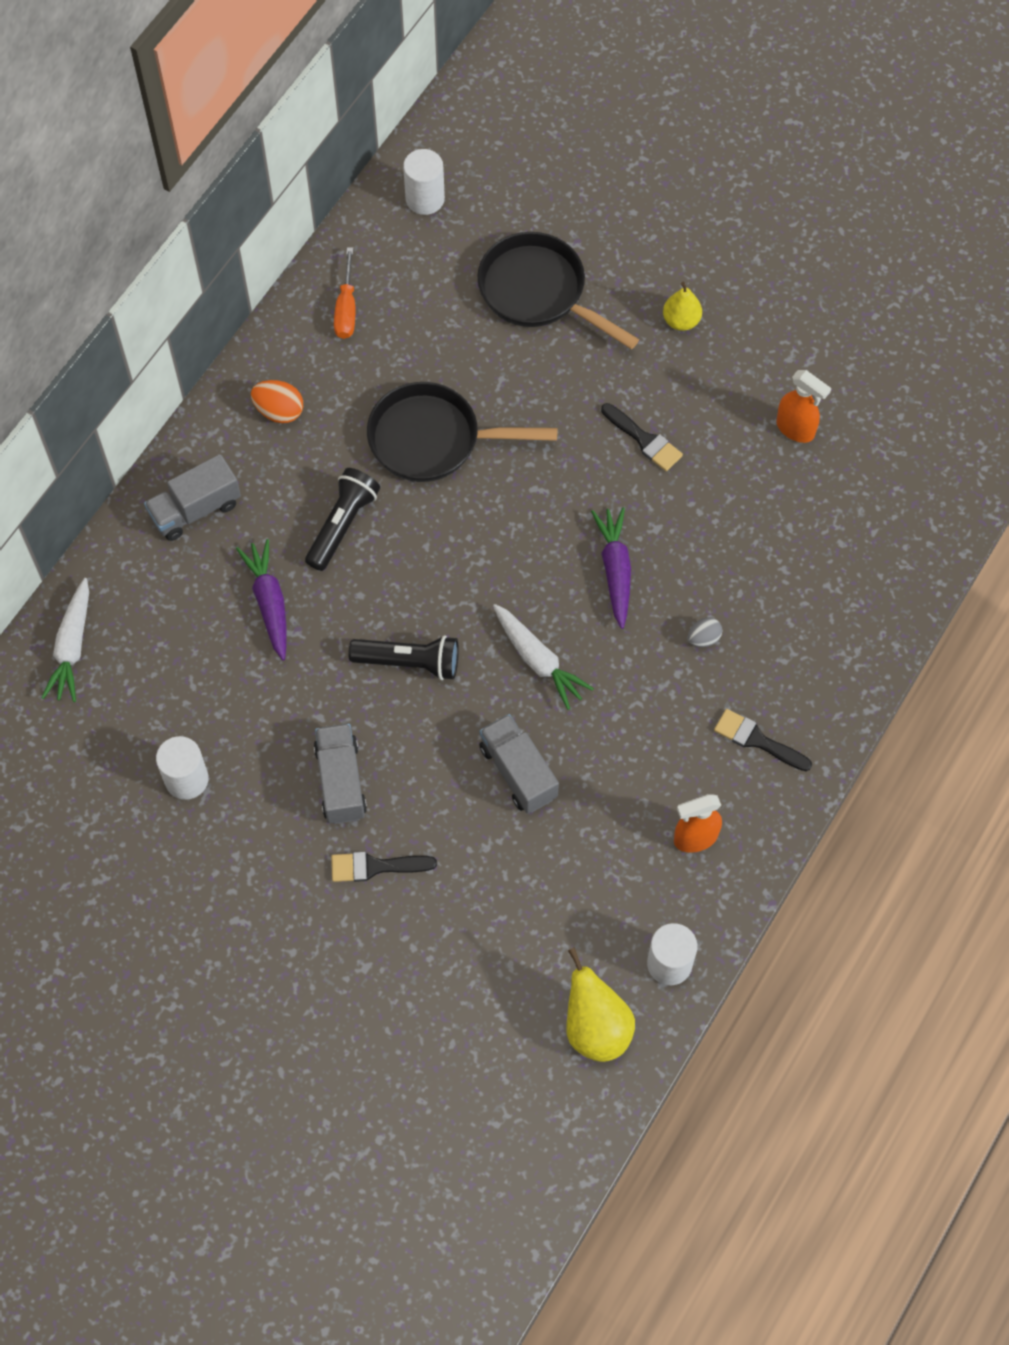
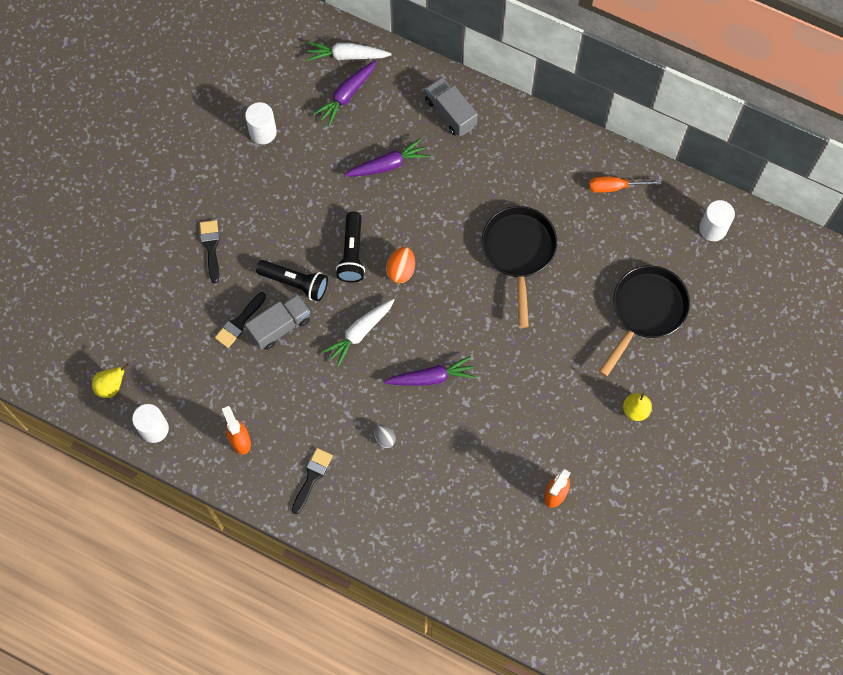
camera: 85 degrees right, 5 degrees up
orange egg [251,380,303,423] -> orange egg moved to [386,247,415,283]
black flashlight [305,468,380,571] -> black flashlight moved to [256,260,328,302]
grey truck [314,724,367,824] -> none
yellow pear [566,947,635,1062] -> yellow pear [92,363,129,398], size x0.65
black brush [601,403,683,471] -> black brush moved to [215,292,266,348]
none -> purple carrot [313,61,377,127]

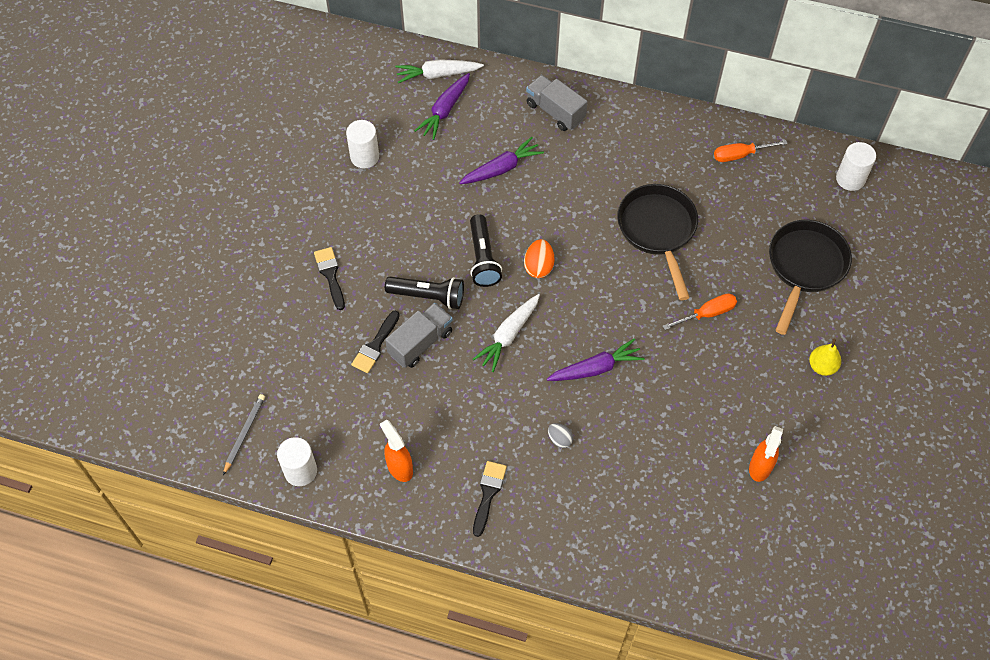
camera: 10 degrees left, 10 degrees down
yellow pear [92,363,129,398] -> grey pencil [223,394,265,475]
none -> orange screwdriver [663,293,737,330]

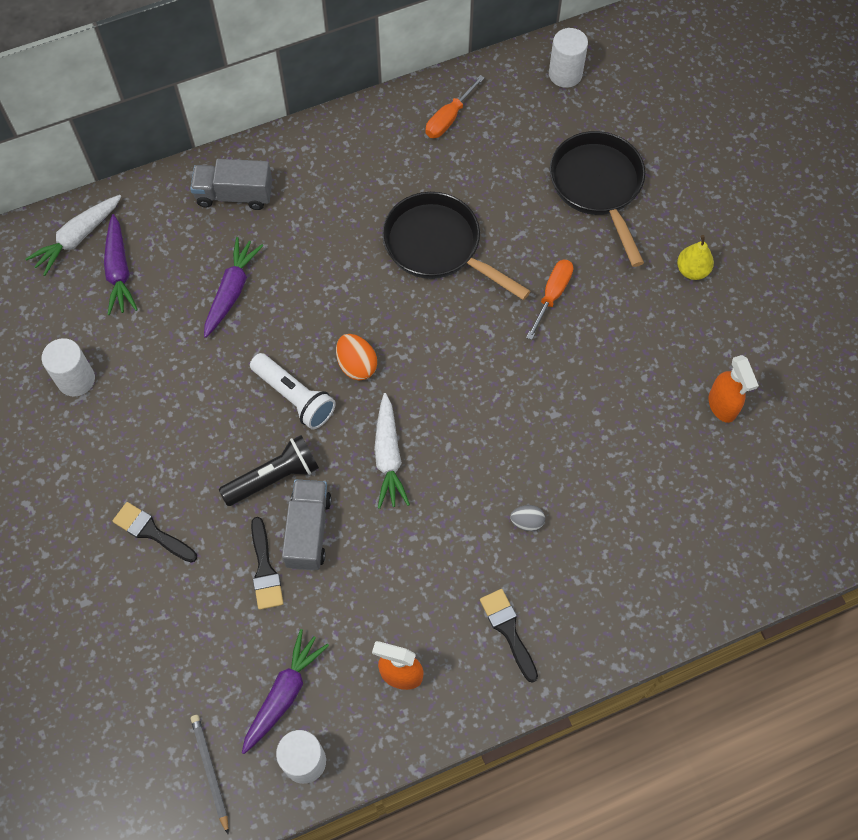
camera: 40 degrees left, 5 degrees up
black flashlight [470,214,502,287] -> white flashlight [250,353,336,429]
purple carrot [547,338,645,381] -> purple carrot moved to [242,629,329,754]

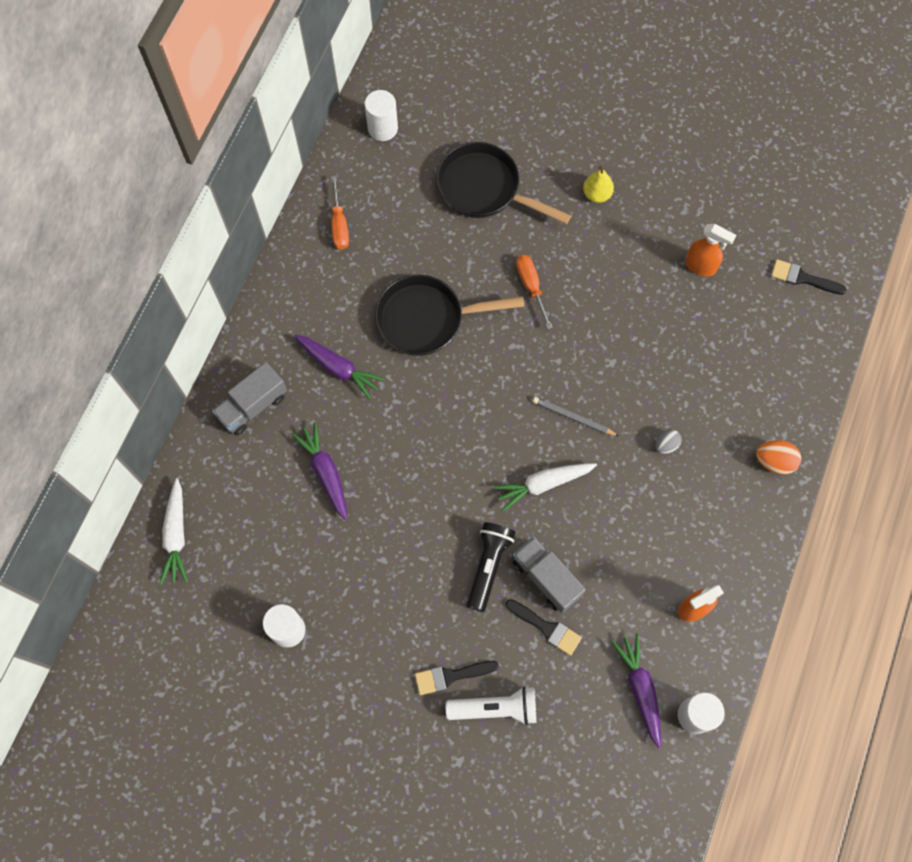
camera: 45 degrees left, 5 degrees up
purple carrot [104,214,138,315] -> purple carrot moved to [295,335,385,400]
grey pencil [191,715,229,834] -> grey pencil moved to [533,397,619,436]
white flashlight [250,353,336,429] -> white flashlight moved to [446,687,537,725]
orange egg [336,334,377,380] -> orange egg moved to [756,440,801,474]
white carrot [374,393,410,509] -> white carrot turned 120 degrees clockwise [493,463,597,512]
black brush [480,589,538,683] -> black brush moved to [771,259,847,295]

